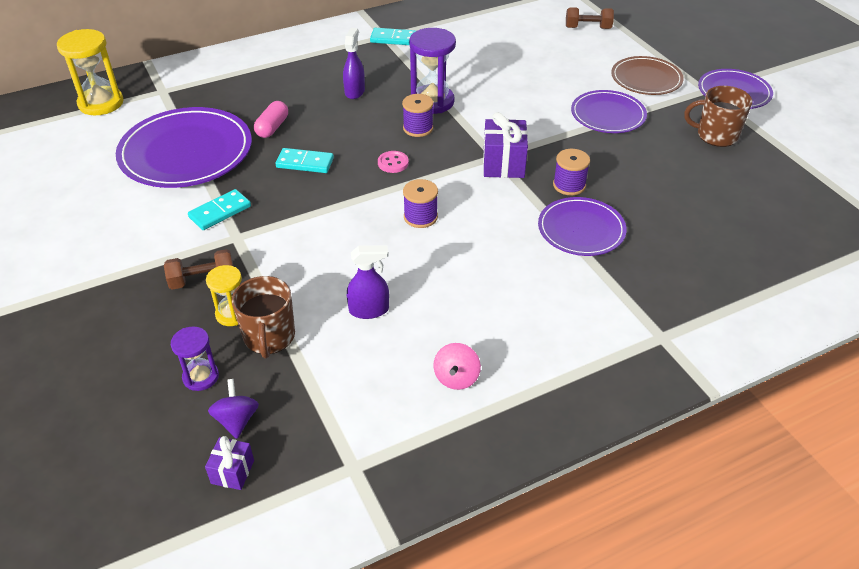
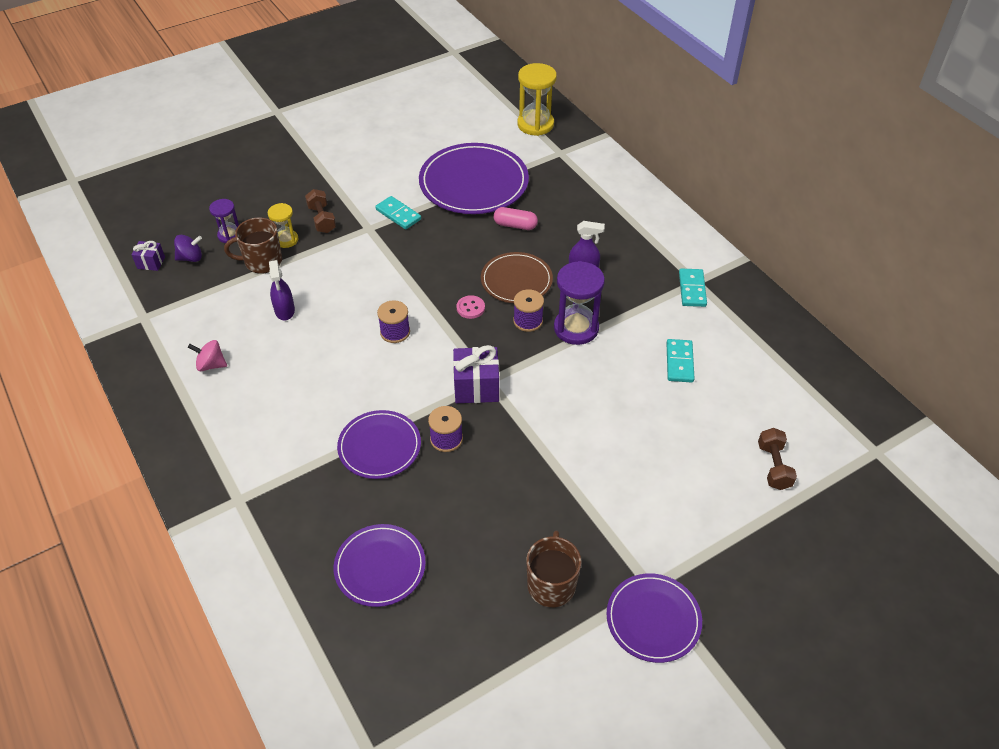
camera: 85 degrees right, 5 degrees up
turquoise domino [276,148,334,173] -> turquoise domino moved to [666,339,695,383]
purple plate [571,90,647,133] -> purple plate moved to [334,524,426,607]
brown plate [611,56,684,95] -> brown plate moved to [481,252,553,303]

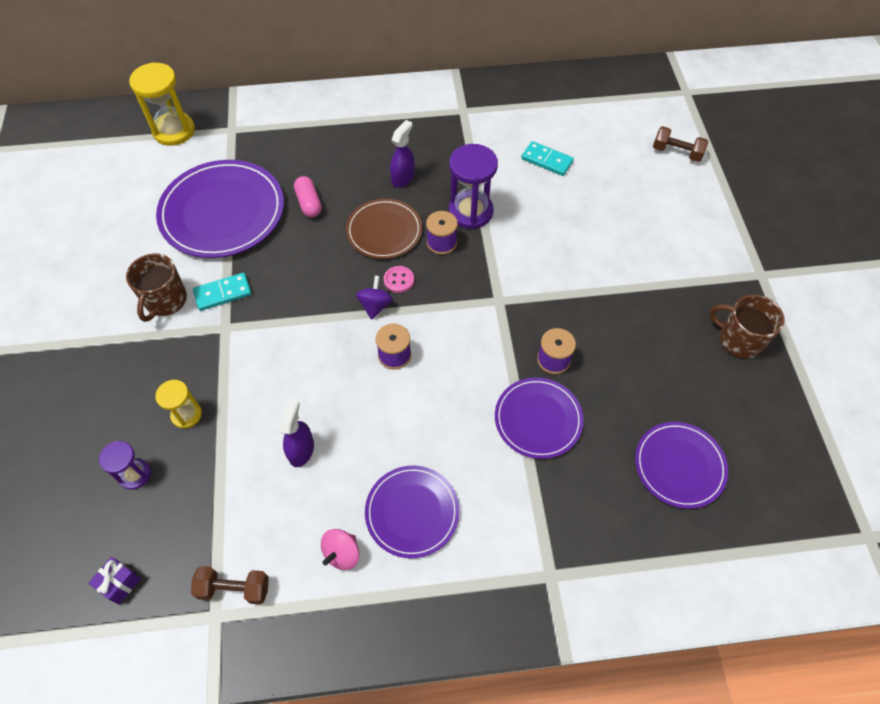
camera: 65 degrees left, 10 degrees up
purple spinning top [174,235,202,262] -> purple spinning top moved to [356,275,393,320]
brown mug [224,217,282,274] -> brown mug moved to [126,253,187,322]
purple spray bottle [269,260,295,320] -> purple spray bottle turned 90 degrees counterclockwise [279,398,314,467]
brown dumbbell [305,189,336,233] -> brown dumbbell moved to [191,566,269,605]
purple gift [453,345,499,403] -> none
pink capsule [493,207,538,230] -> pink capsule turned 60 degrees counterclockwise [294,176,322,217]
purple plate [606,573,702,663] -> purple plate moved to [365,465,460,558]
turquoise domino [679,269,707,307] -> none

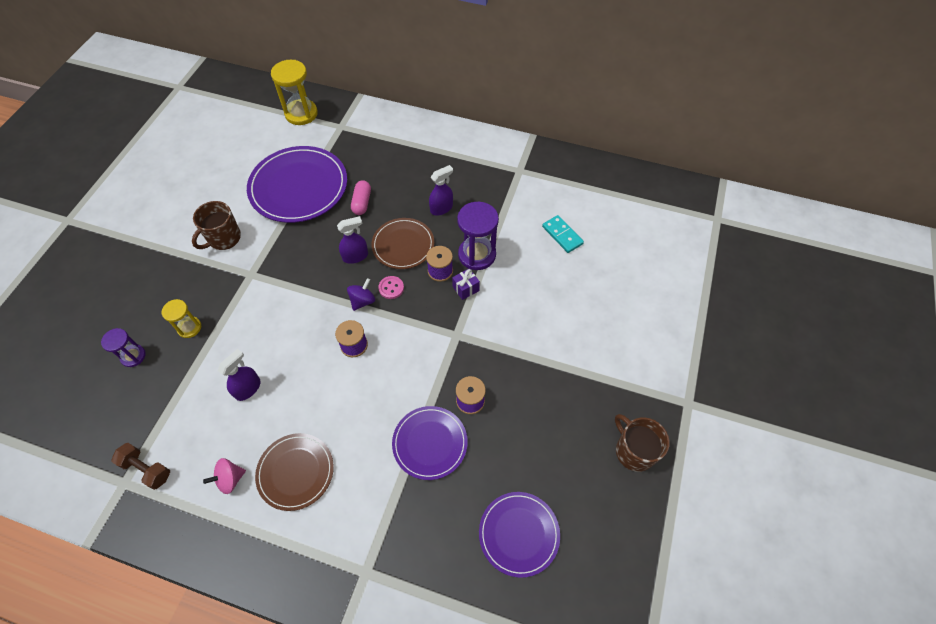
camera: 25 degrees right, 0 degrees up
purple gift [88,557,141,605] -> purple gift moved to [452,268,480,300]
turquoise domino [193,273,251,311] -> none
purple plate [365,465,460,558] -> brown plate [255,433,334,511]
brown dumbbell [653,126,708,162] -> none
none -> purple spray bottle [337,216,368,264]

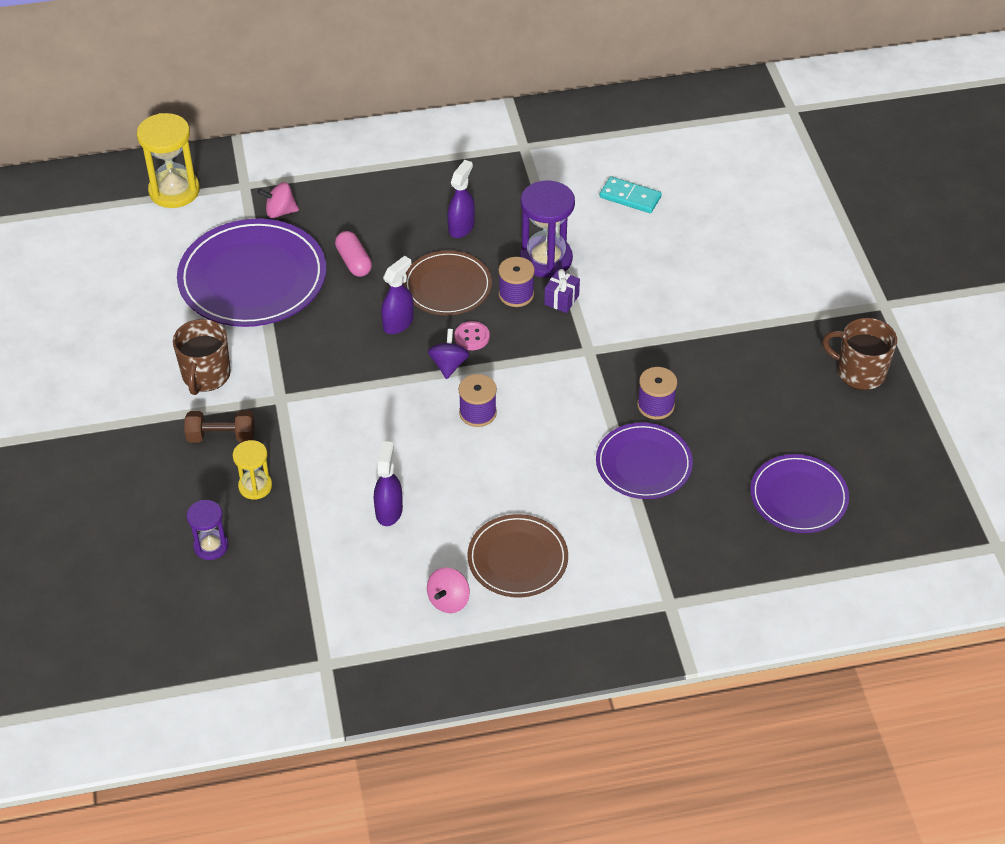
camera: 30 degrees left, 10 degrees down
brown dumbbell [111,443,170,490] -> brown dumbbell moved to [184,411,255,443]
none -> pink spinning top [258,182,299,218]

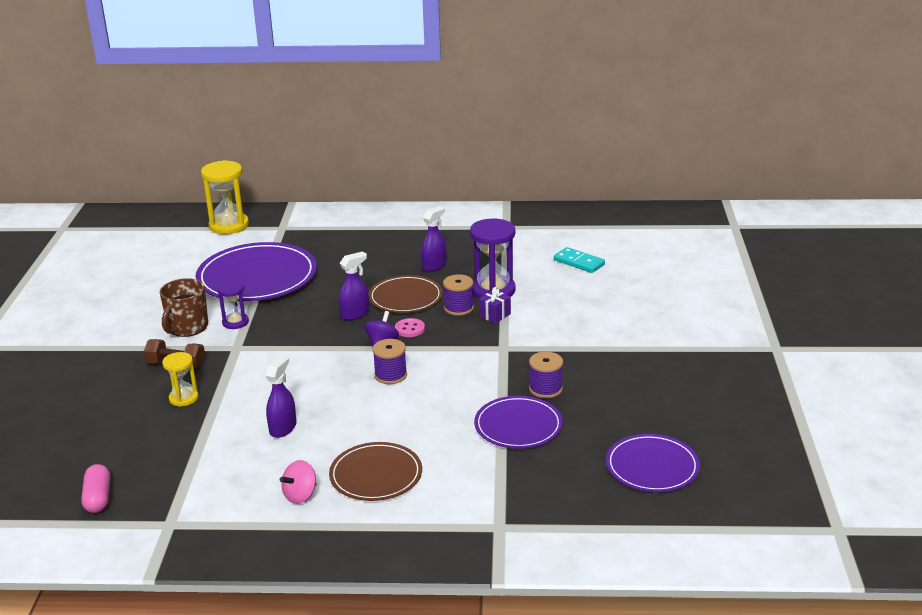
camera: 15 degrees right, 20 degrees down
purple hourglass [187,500,228,560] -> purple hourglass moved to [217,280,249,329]
pink spinning top [258,182,299,218] -> none
pink capsule [335,231,372,277] -> pink capsule moved to [81,464,110,513]
brown mug [823,318,897,390] -> none

